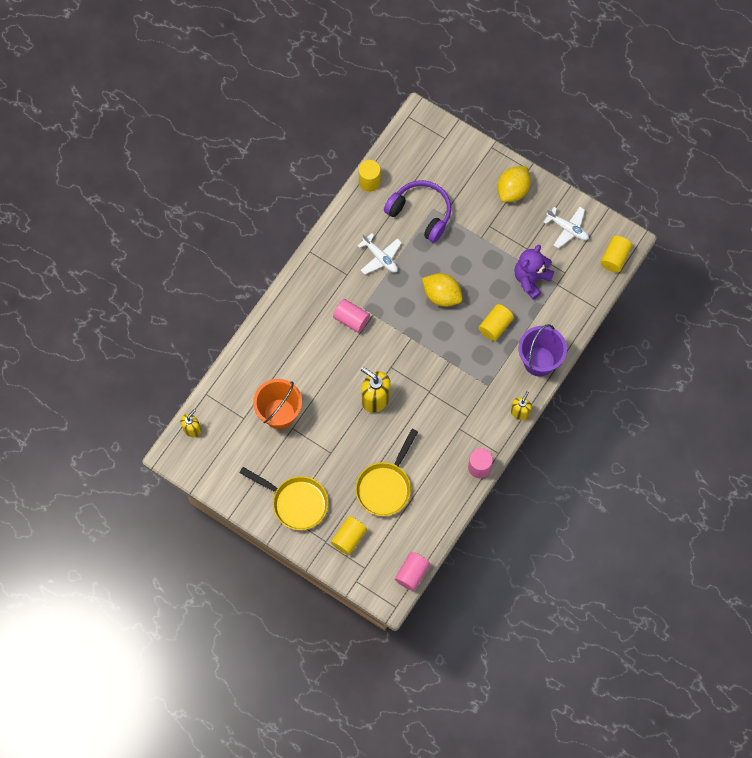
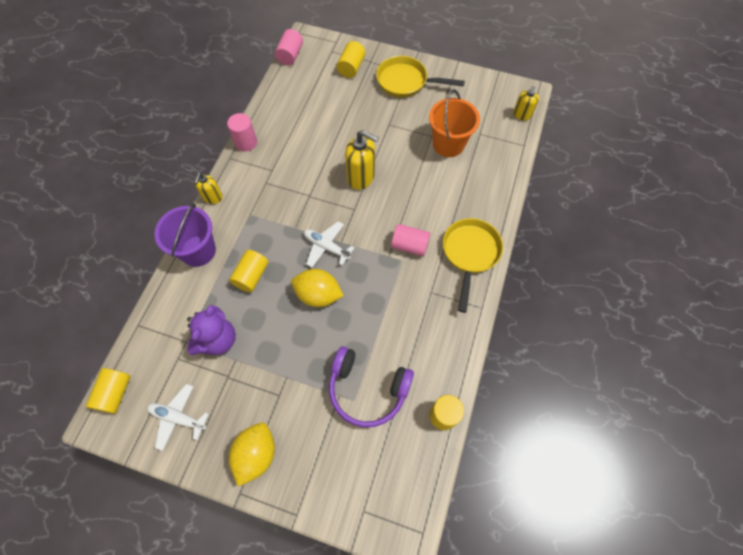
camera: 165 degrees right, 5 degrees down
yellow pan [355,429,418,516] -> yellow pan moved to [443,218,503,313]
white plane [357,233,402,274] -> white plane moved to [304,221,354,268]

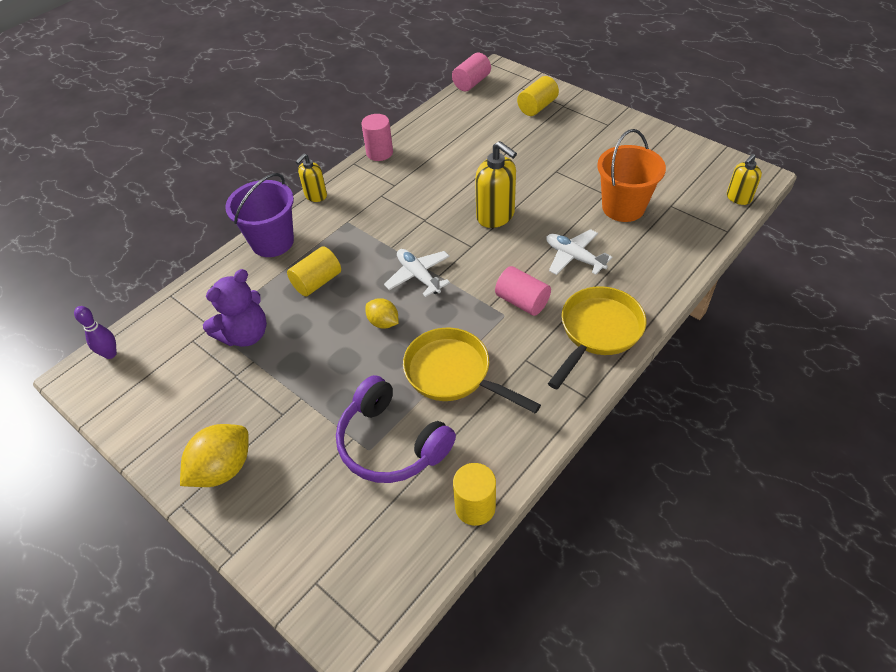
camera: 25 degrees right, 15 degrees down
yellow cylinder [86,368,131,414] -> purple bowling pin [74,306,117,359]
white plane [147,384,209,451] -> white plane moved to [547,229,612,275]
yellow lemon [291,269,344,307] -> yellow lemon [365,298,399,329], size x0.60
yellow pan [376,56,465,98] -> yellow pan moved to [403,328,541,414]

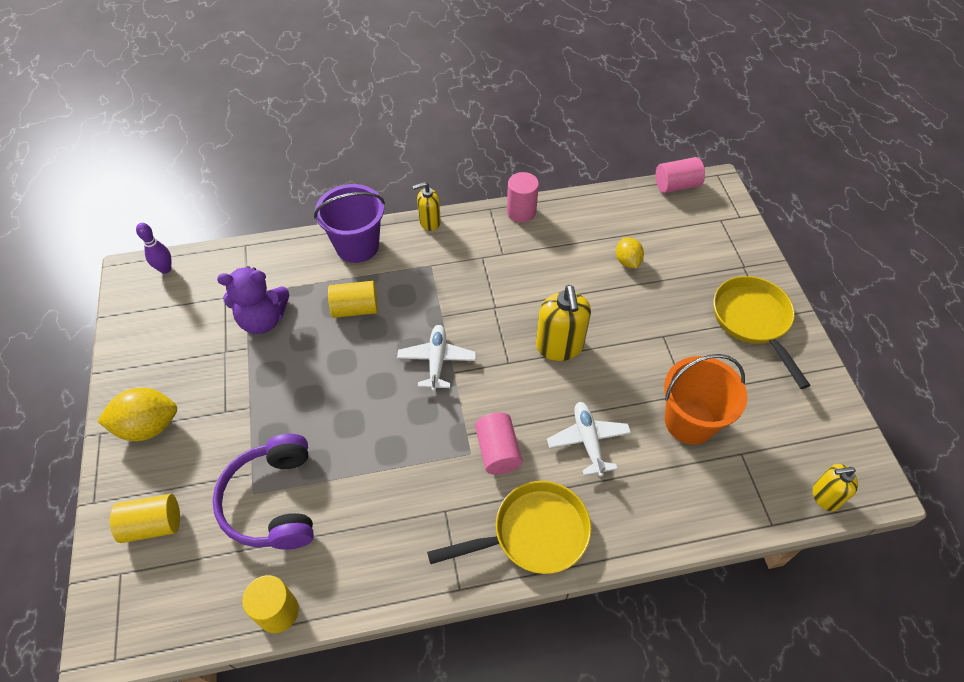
camera: 35 degrees right, 5 degrees up
yellow lemon [365,298,399,329] -> yellow lemon moved to [616,237,644,268]
yellow pan [403,328,541,414] -> yellow pan moved to [714,276,811,389]
yellow cylinder [517,76,559,116] -> yellow cylinder moved to [110,494,180,543]

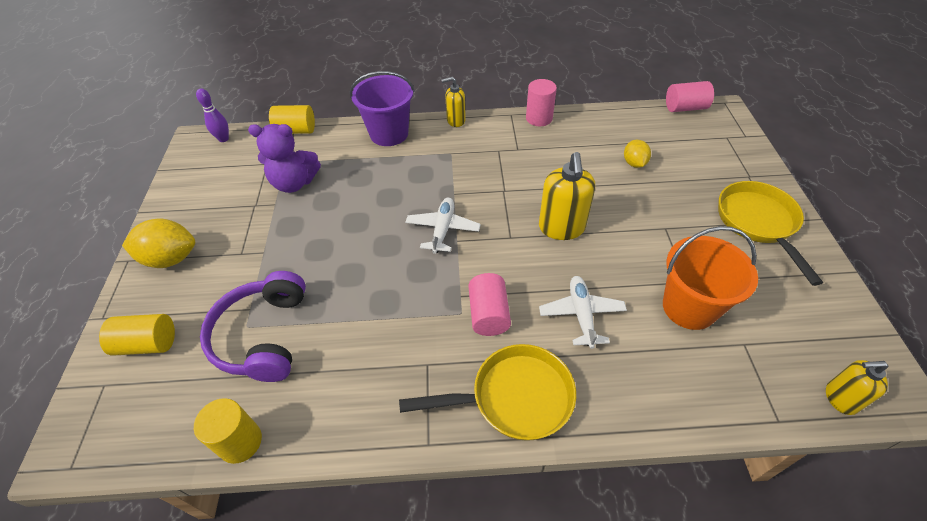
camera: 10 degrees right, 5 degrees down
yellow cylinder [328,281,378,318] -> yellow cylinder moved to [269,105,315,134]

